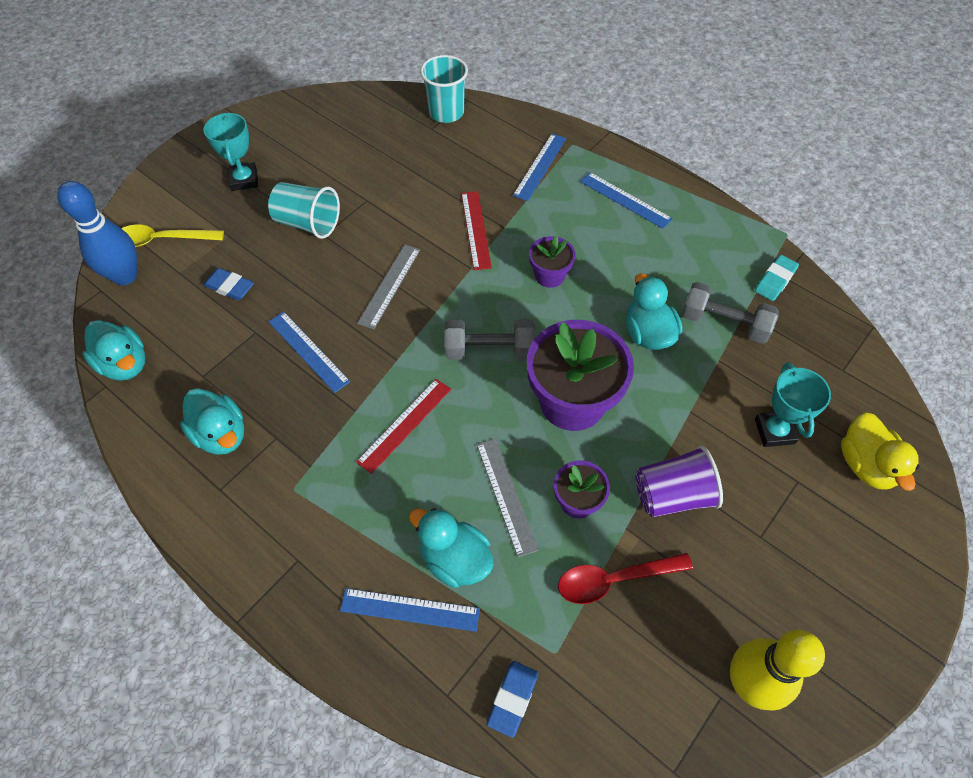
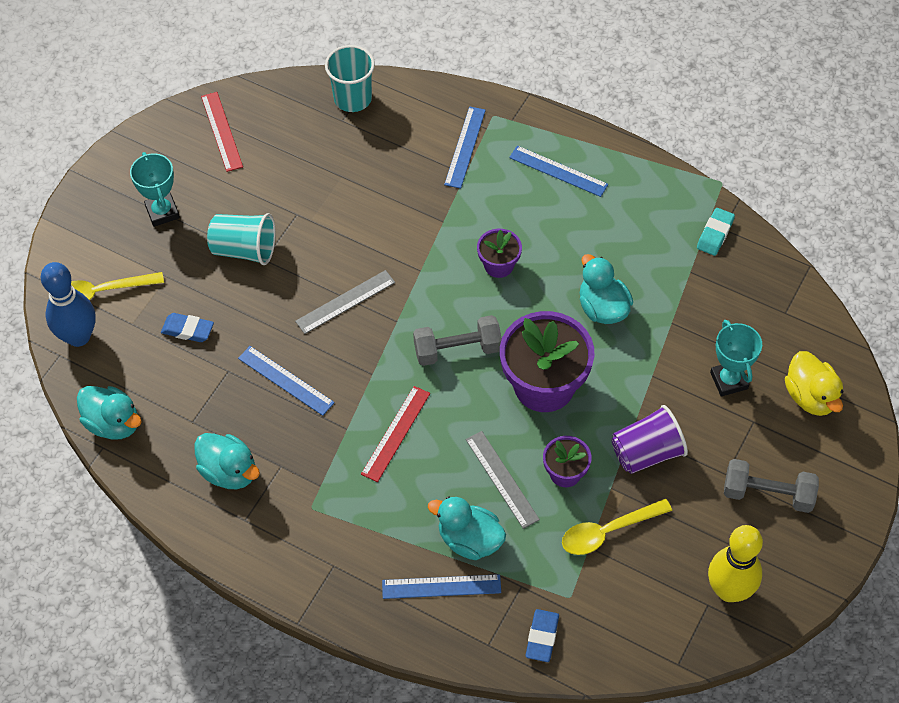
camera: 10 degrees left, 0 degrees up
grey ruler [357,244,420,329] -> grey ruler turned 45 degrees clockwise [295,270,395,334]
red ruler [461,191,492,270] -> red ruler moved to [201,92,243,172]
red spoon [558,553,693,604] -> yellow spoon [562,499,672,555]
grey dumbbell [681,282,779,344] -> grey dumbbell moved to [724,459,819,513]

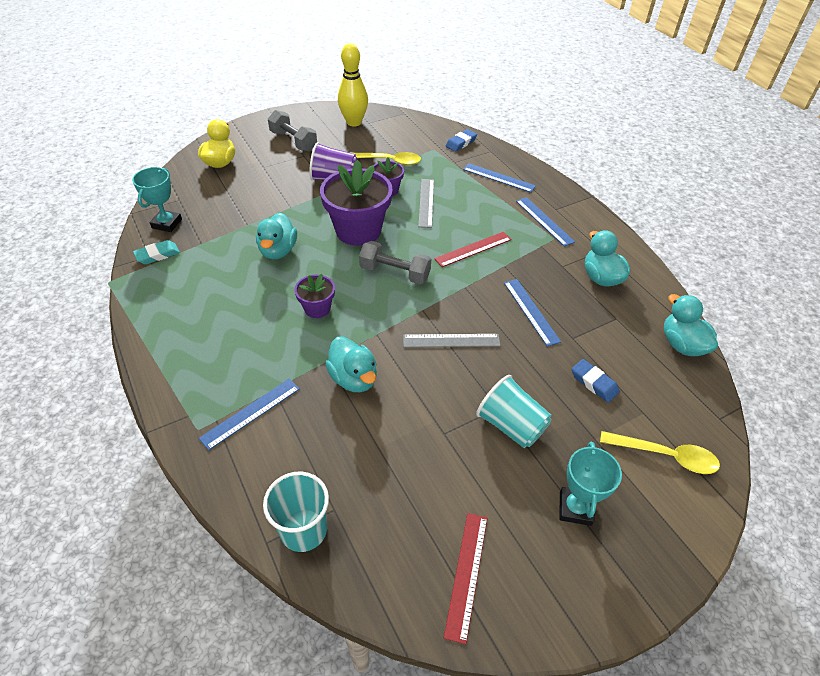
camera: 150 degrees left, 10 degrees down
blue bowling pin [41,262,96,347] -> none
turquoise duck [428,496,506,560] -> turquoise duck moved to [325,337,377,392]
blue ruler [509,146,608,197] -> blue ruler moved to [516,197,575,247]
turquoise trophy [710,320,762,397] -> turquoise trophy moved to [132,167,182,232]

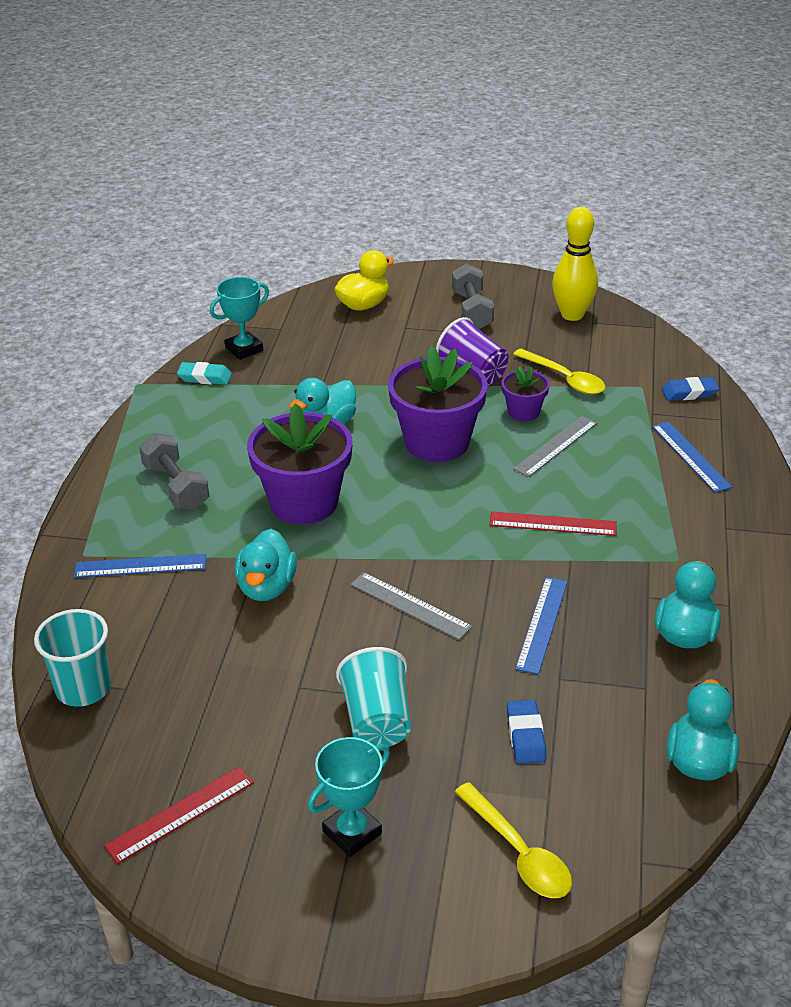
camera: 40 degrees right, 10 degrees down
purple flower pot [294,274,335,318] -> purple flower pot [247,403,353,525], size x1.98
grey dumbbell [359,241,431,284] -> grey dumbbell moved to [139,433,209,510]
blue ruler [516,197,575,247] -> none

